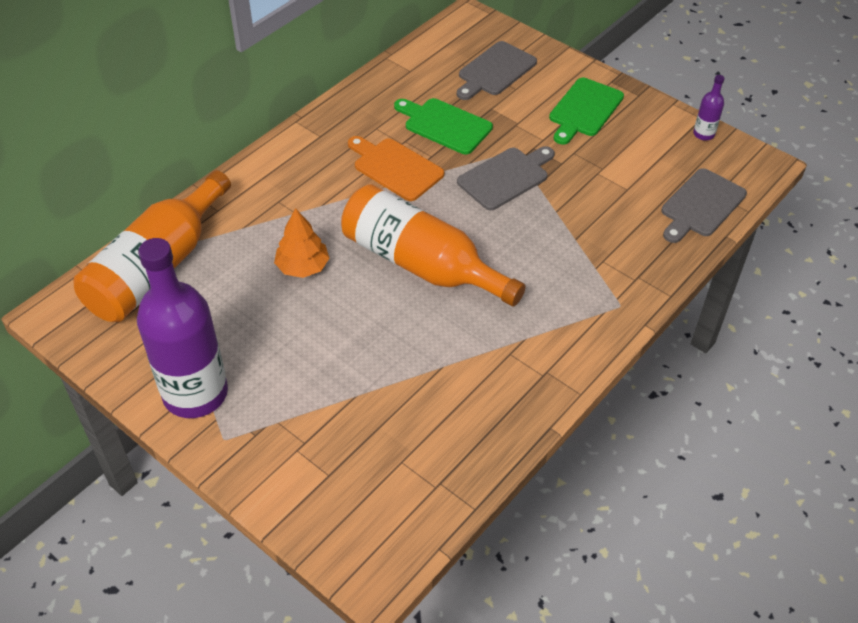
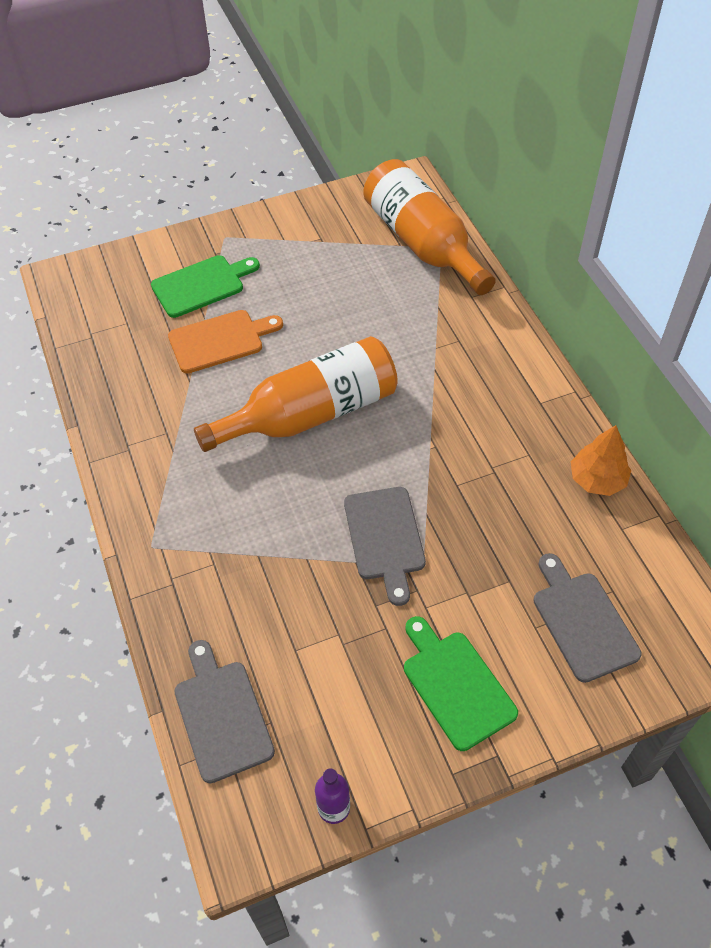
camera: 120 degrees right, 5 degrees up
purple bottle [137,238,228,418] -> none
orange tree [274,208,329,278] -> orange tree moved to [571,425,631,496]
orange cutting board [348,136,444,201] -> orange cutting board moved to [168,310,283,373]
green cutting board [394,98,493,154] -> green cutting board moved to [151,255,260,318]

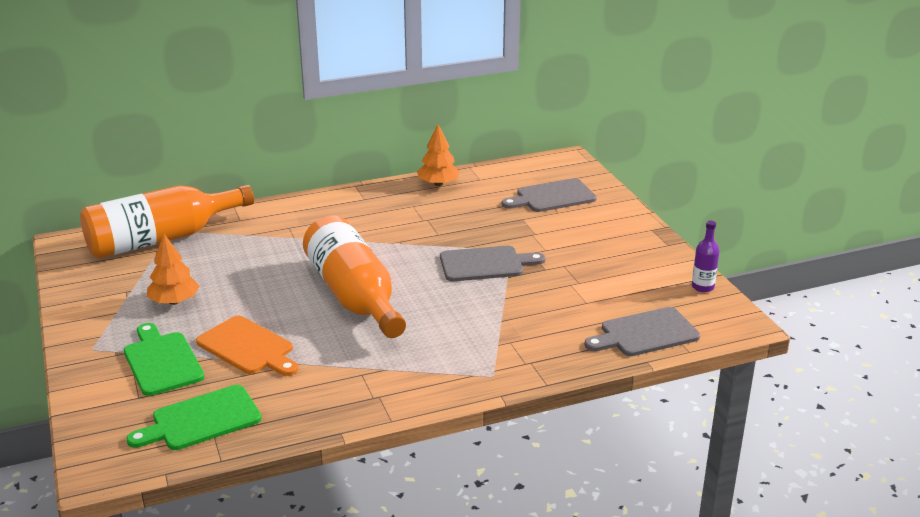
camera: 90 degrees left, 25 degrees down
orange cutting board [168,310,283,373] -> orange cutting board turned 150 degrees clockwise [196,316,298,376]
green cutting board [404,616,518,751] -> green cutting board moved to [126,385,262,450]
none -> orange tree [147,234,200,305]

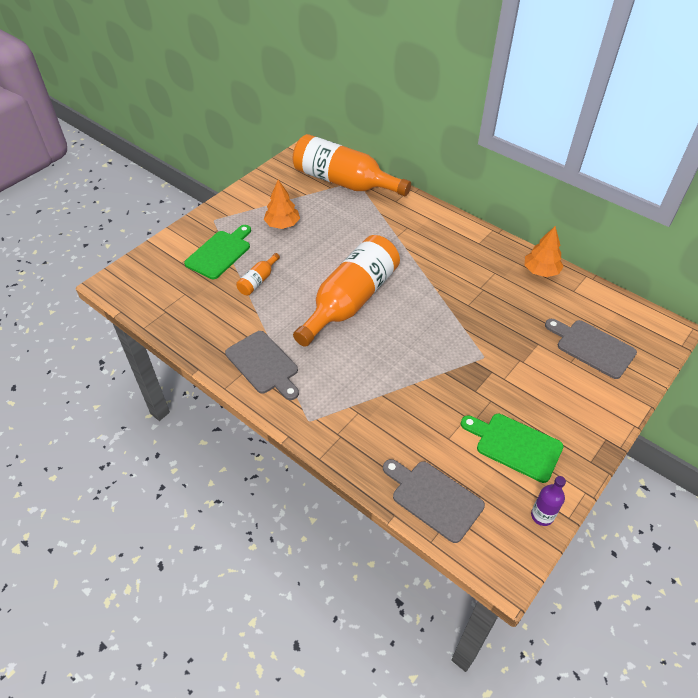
camera: 60 degrees right, 20 degrees up
green cutting board [126,385,262,450] -> green cutting board moved to [461,414,564,483]
orange cutting board [196,316,298,376] -> orange bottle [236,253,280,295]
grey cutting board [440,246,545,281] -> grey cutting board moved to [225,331,299,400]

